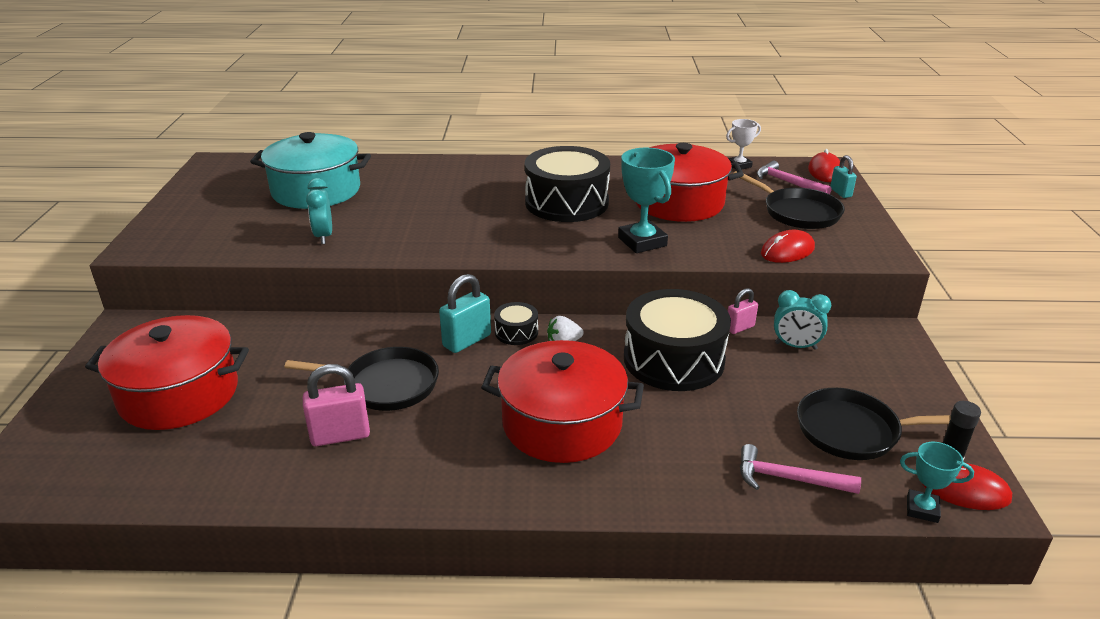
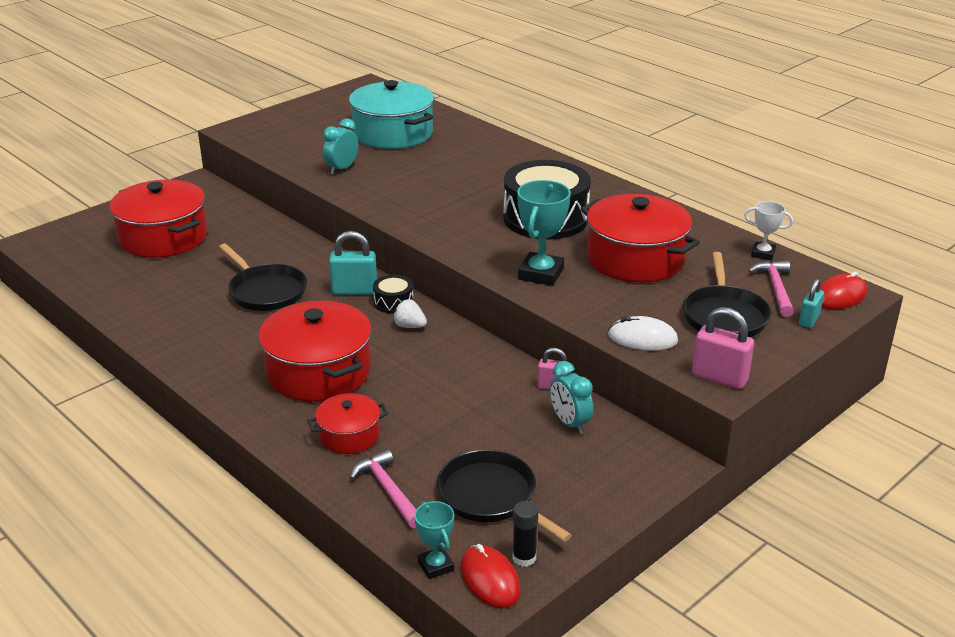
camera: 45 degrees right, 0 degrees up
pink padlock [303,364,370,446] -> pink padlock moved to [692,307,754,389]
black drum [624,289,731,391] -> none
red mouse [761,230,815,263] -> white mouse [608,316,678,351]
none -> red pot [307,393,388,454]

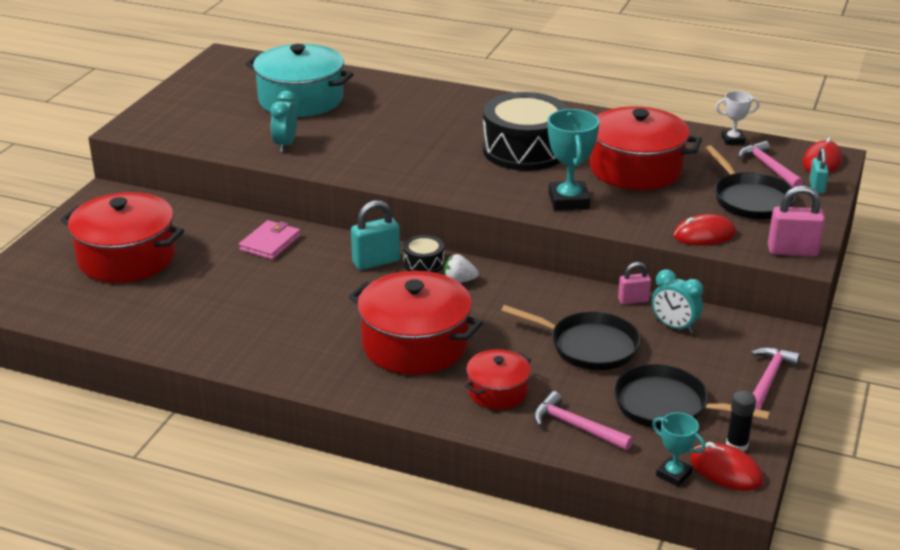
camera: 25 degrees left, 0 degrees up
black pan [219,244,307,311] -> black pan moved to [501,305,641,370]
white mouse [608,316,678,351] -> red mouse [673,214,736,246]
none -> pink wallet [239,220,301,260]
none -> pink hammer [751,347,800,410]

